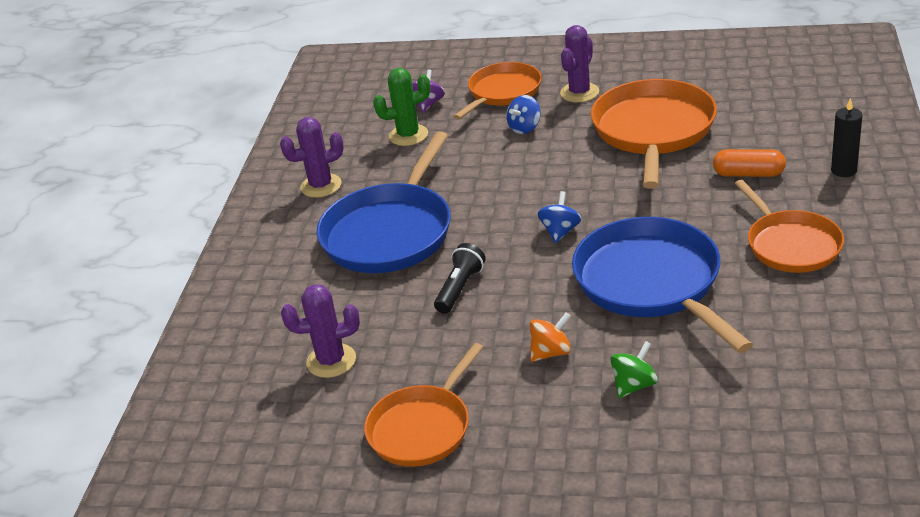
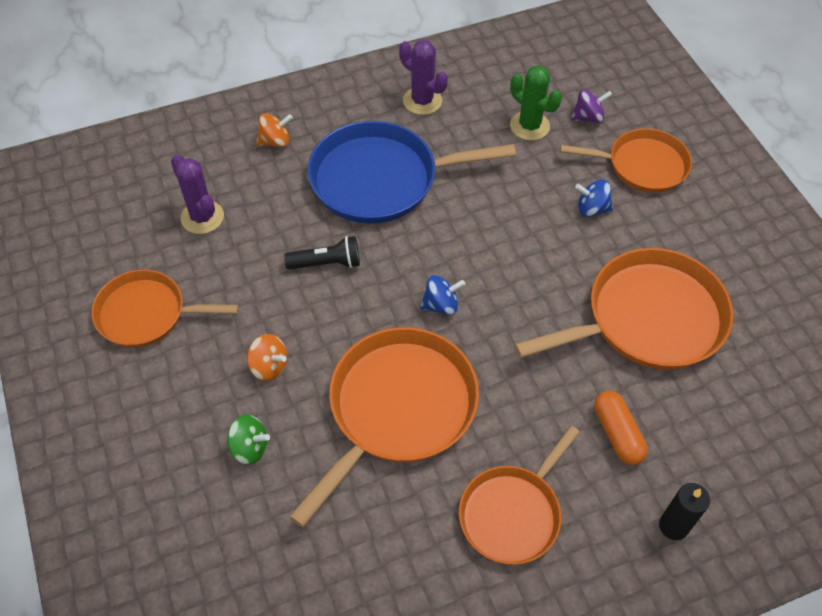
camera: 55 degrees right, 20 degrees up
purple cactus [560,25,599,102] -> none
blue pan [572,217,753,353] -> orange pan [289,327,479,528]
none -> orange spinning top [256,113,293,147]

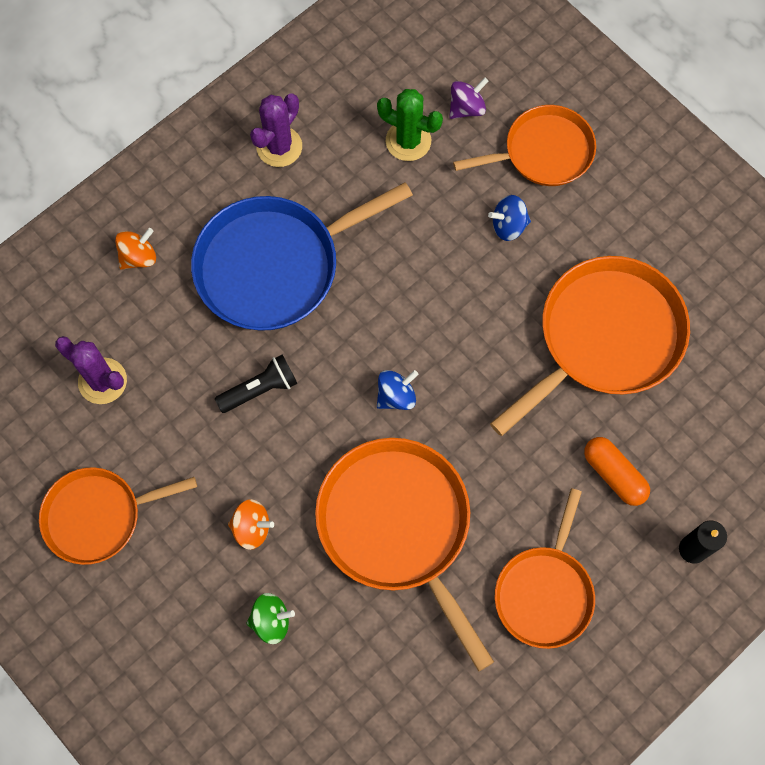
camera: 20 degrees left, 15 degrees up
orange pan [289,327,479,528] -> orange pan turned 45 degrees counterclockwise [315,438,494,672]
purple cactus [399,40,448,115] -> purple cactus turned 75 degrees counterclockwise [250,94,302,167]

